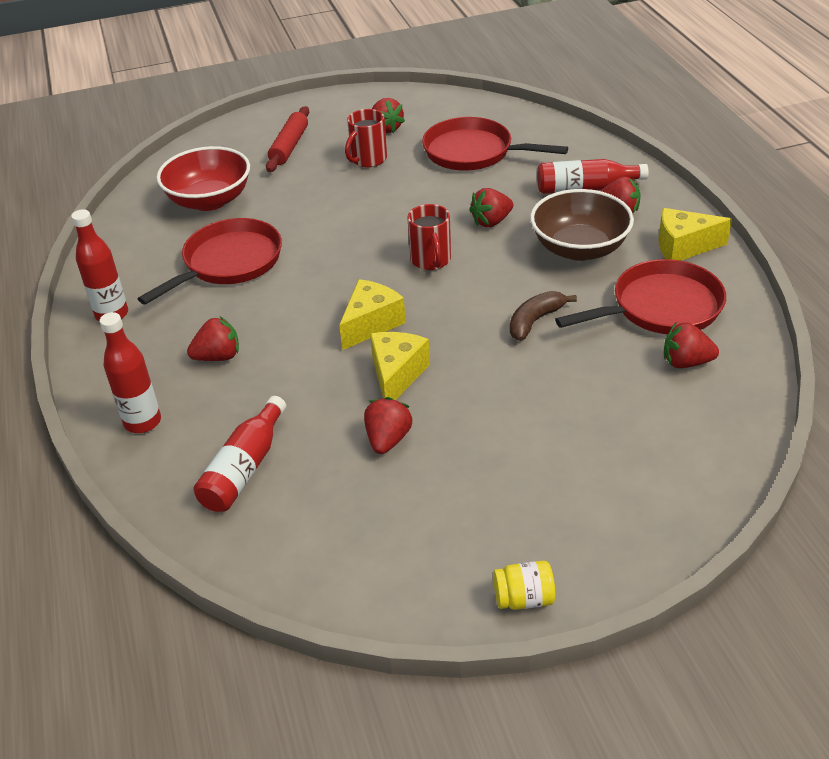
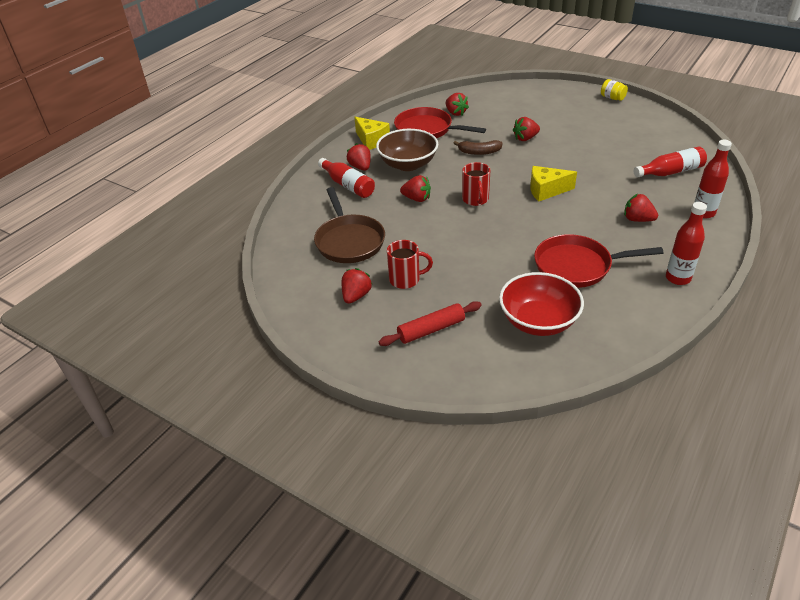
camera: 130 degrees left, 0 degrees up
red strawberry [364,397,412,454] -> red strawberry moved to [513,117,540,141]
yellow cheese [370,332,430,400] -> none
red mug [407,204,451,270] -> red mug turned 135 degrees clockwise [462,162,490,206]
red pan [422,117,568,171] -> brown pan [314,187,385,263]

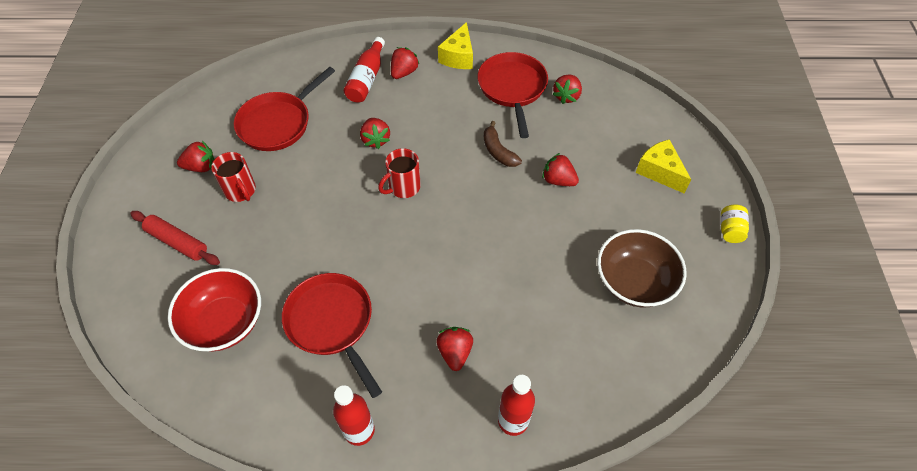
camera: 55 degrees right, 15 degrees up
brown pan [314,187,385,263] -> red pan [234,67,335,151]
brown bowl [376,129,438,171] -> brown bowl moved to [597,229,687,308]
yellow cheese [530,166,577,202] -> yellow cheese moved to [635,139,691,194]
red bottle [634,146,707,178] -> none

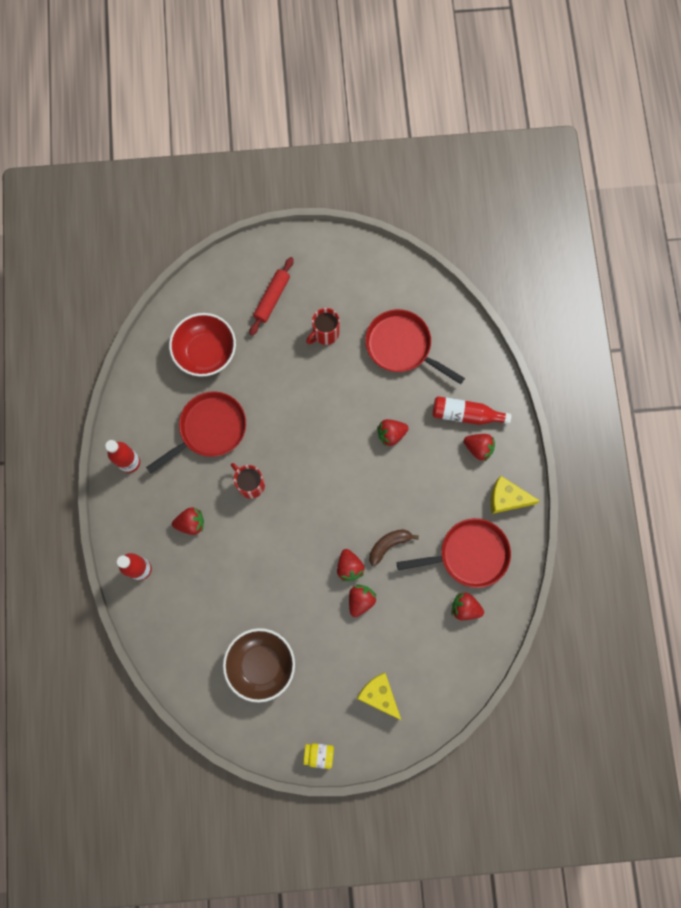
camera: 85 degrees right, 20 degrees up
red strawberry [177,141,215,172] -> red strawberry moved to [337,549,365,581]
red mug [378,148,421,198] -> red mug moved to [231,463,265,499]
yellow cheese [635,139,691,194] -> yellow cheese turned 90 degrees counterclockwise [357,673,402,721]

